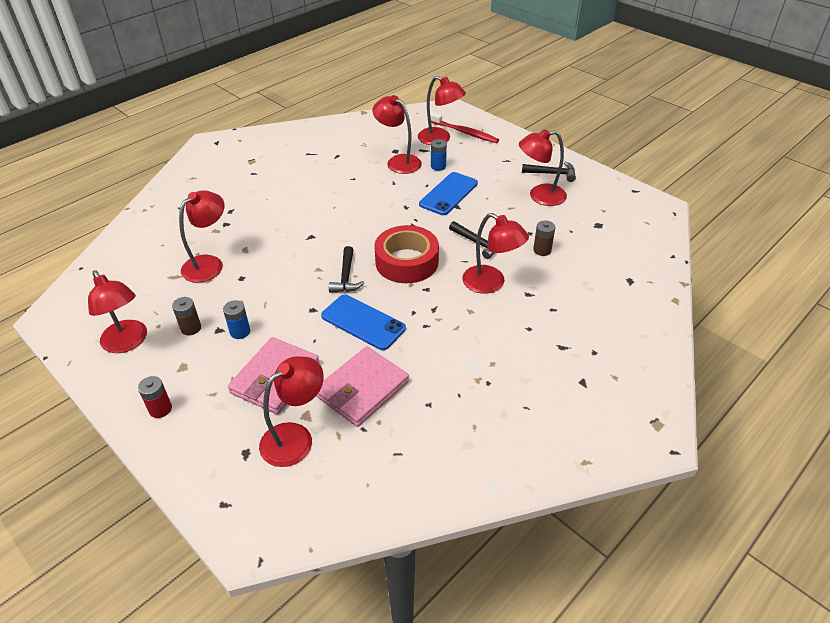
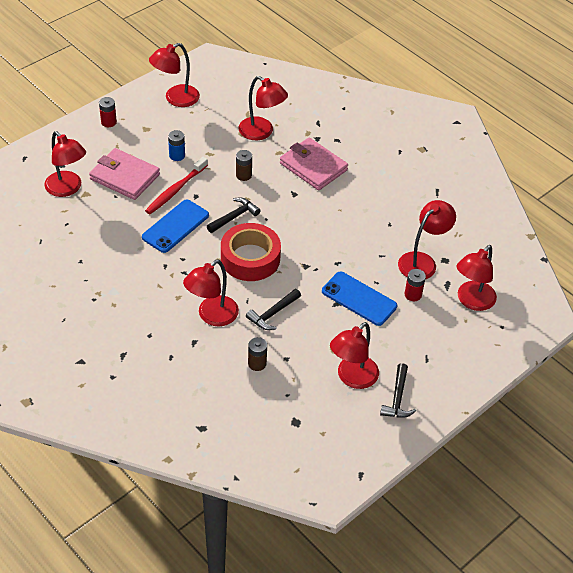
camera: 90 degrees right, 5 degrees up
brown battery [172,297,201,336] -> brown battery moved to [236,150,252,181]
pink wallet [316,346,409,427] -> pink wallet moved to [280,138,348,190]
black hammer [329,246,364,293] -> black hammer turned 135 degrees clockwise [207,197,261,233]
red toothbrush [430,112,499,143] -> red toothbrush moved to [145,157,208,214]
blue battery [431,139,447,171] -> red battery [405,269,426,301]
red lamp [519,129,567,206] -> red lamp turned 135 degrees counterclockwise [330,322,379,389]

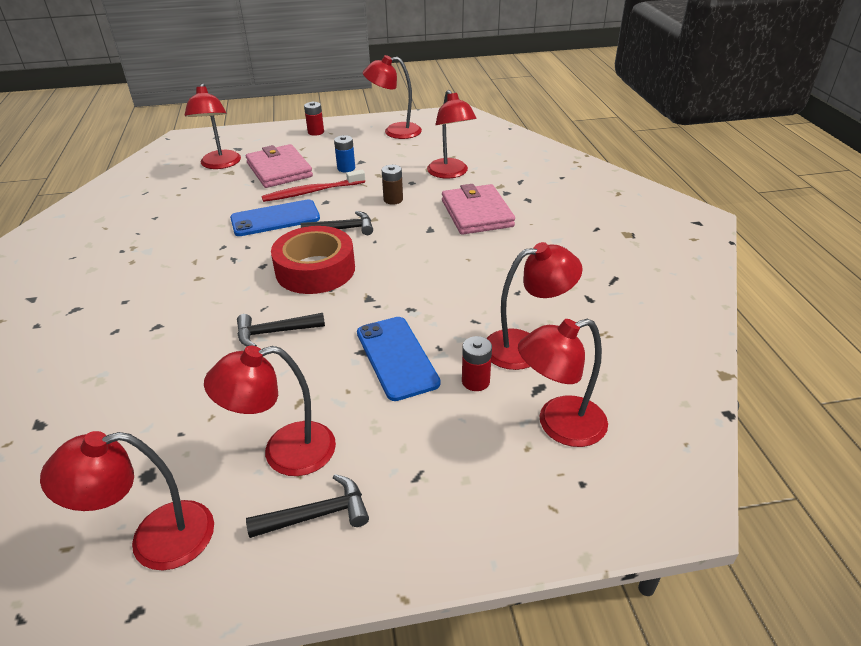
camera: 35 degrees right, 10 degrees down
red lamp [183,260,239,326] -> red lamp moved to [40,431,214,570]
brown battery [248,337,267,371] -> none
black hammer [380,363,416,418] -> black hammer turned 150 degrees counterclockwise [246,474,369,538]

